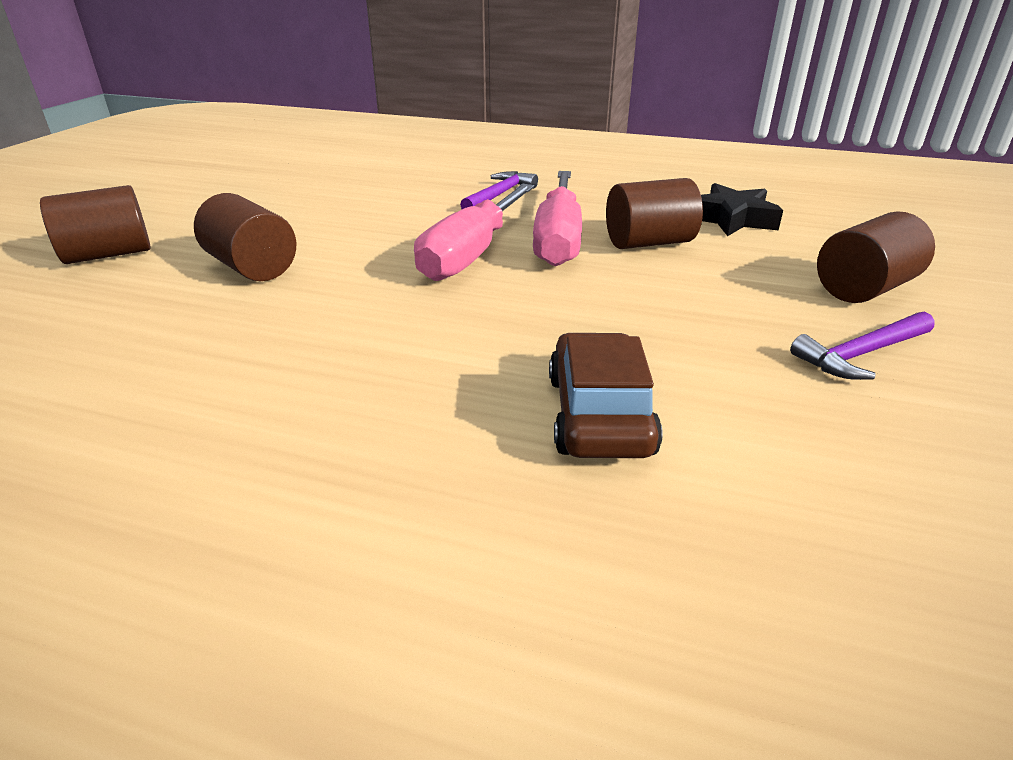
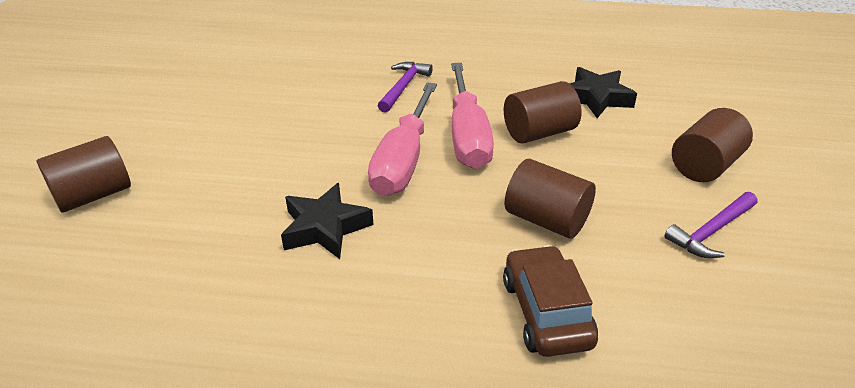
camera: 10 degrees left, 5 degrees up
brown cylinder [194,193,296,281] -> brown cylinder moved to [504,159,596,238]
none -> black star [281,183,374,259]

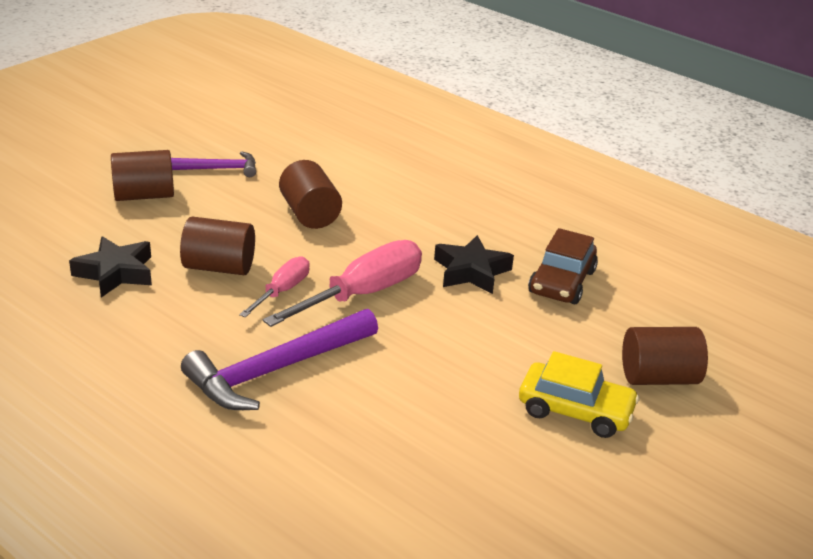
camera: 150 degrees left, 5 degrees down
purple hammer [378,62,433,113] -> purple hammer [181,309,378,410], size x1.77
pink screwdriver [451,63,494,169] -> pink screwdriver [239,256,310,317], size x0.57
brown car [503,245,598,357] -> brown car moved to [528,228,598,304]
none -> yellow car [519,351,640,438]

